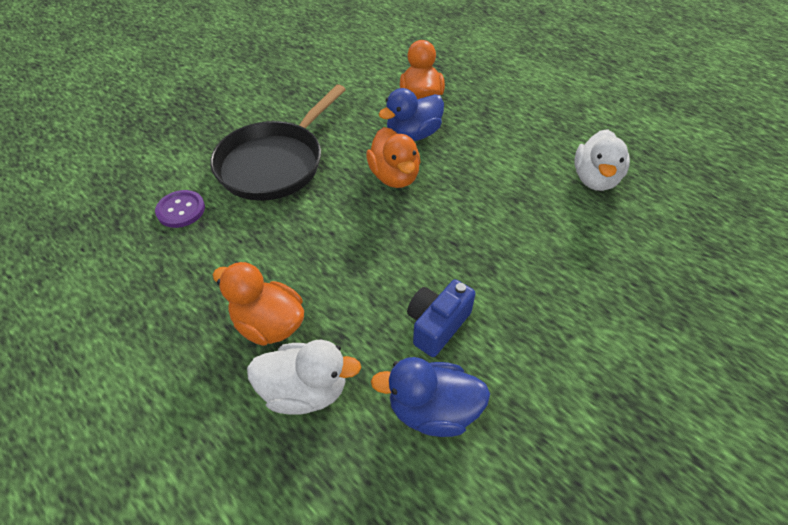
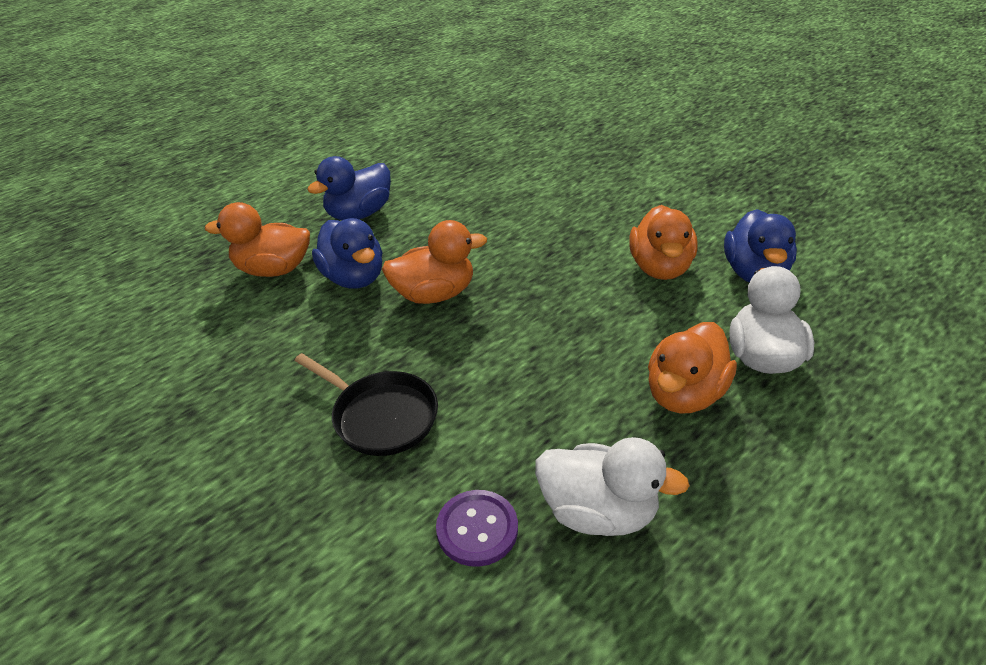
camera: 85 degrees left, 10 degrees down
black pan [210,84,346,201] -> black pan [294,353,438,456], size x0.60
blue camera [407,279,476,357] -> orange duck [629,205,698,280]
white duck [574,129,630,191] -> white duck moved to [535,437,690,536]
none -> blue duck [307,156,391,220]

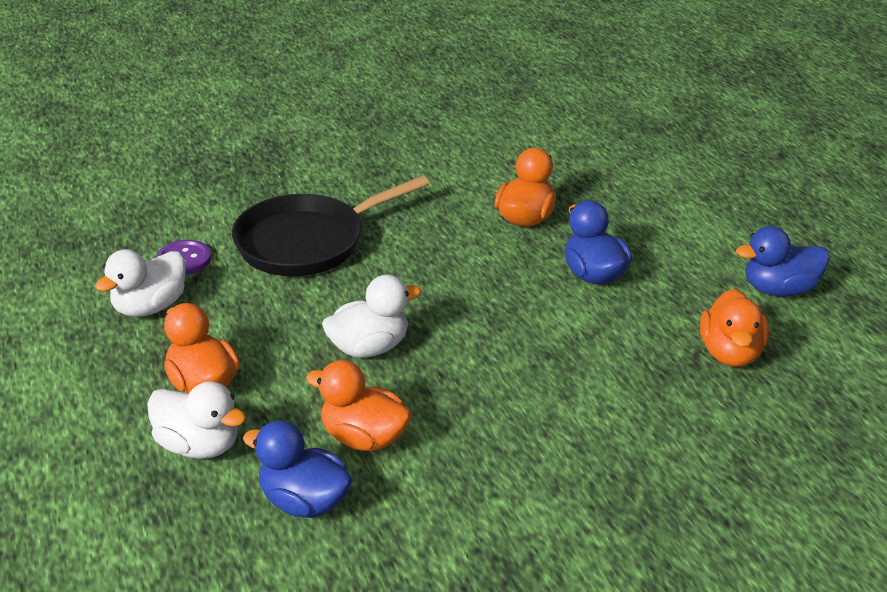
camera: 110 degrees right, 5 degrees down
black pan [294,353,438,456] -> black pan [232,176,429,276], size x1.65
blue duck [312,218,383,288] -> blue duck moved to [736,226,830,296]
orange duck [382,220,487,304] -> orange duck moved to [700,289,769,367]
none -> white duck [322,275,421,358]

